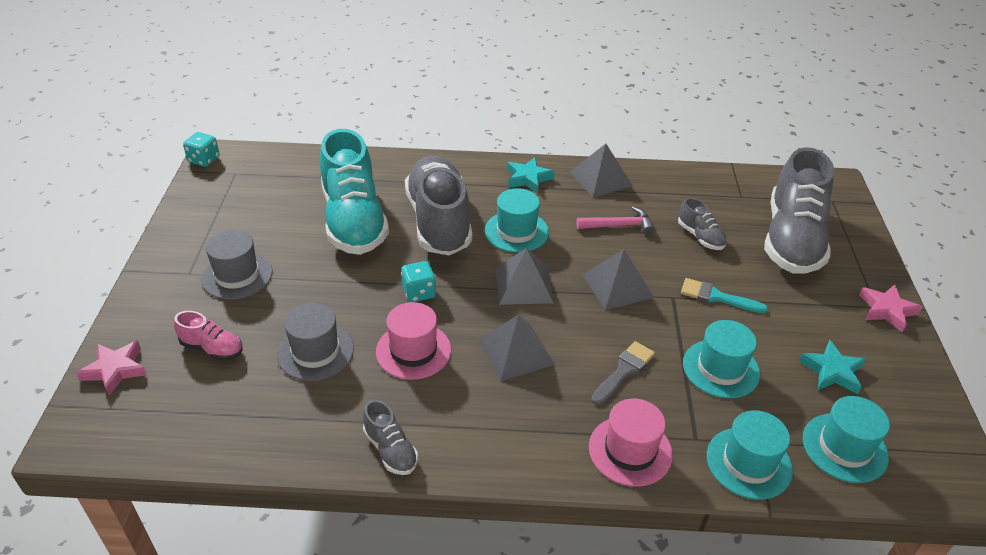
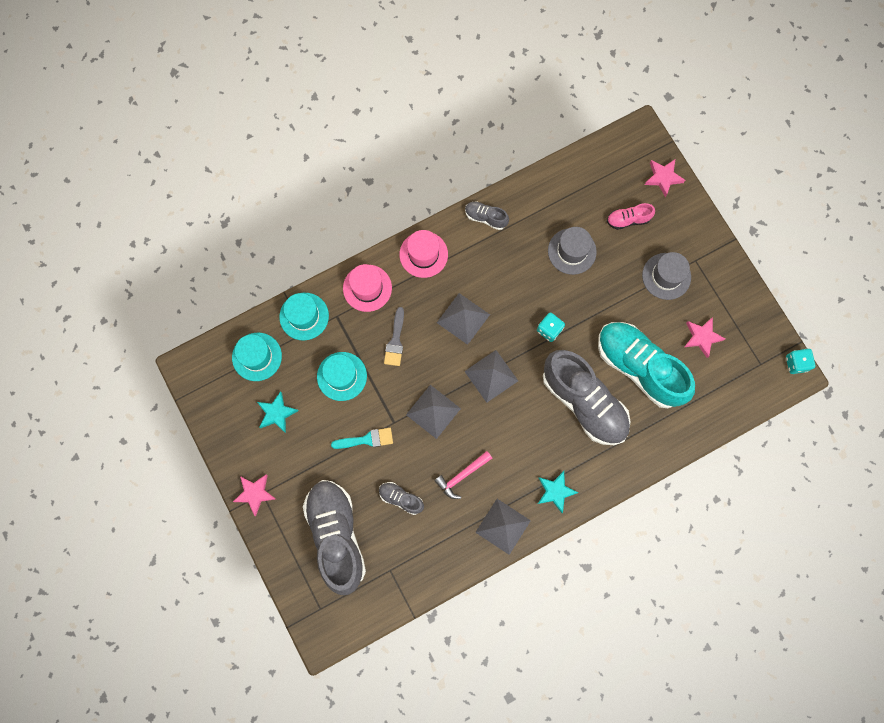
camera: 150 degrees right, 35 degrees up
pink hat [376,302,451,380] -> pink hat moved to [399,230,448,278]
turquoise hat [485,188,549,253] -> none
none -> pink star [684,317,725,358]

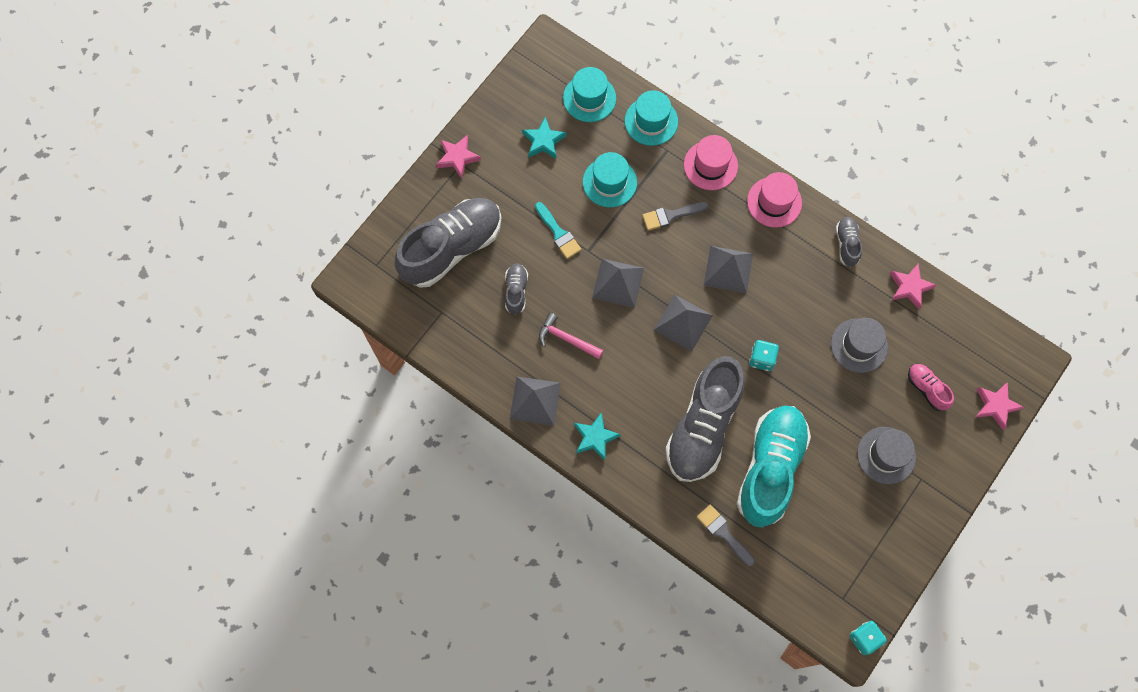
camera: 65 degrees right, 5 degrees down
pink star [684,317,725,358] -> pink star moved to [890,264,936,309]
none -> grey brush [697,505,755,566]

